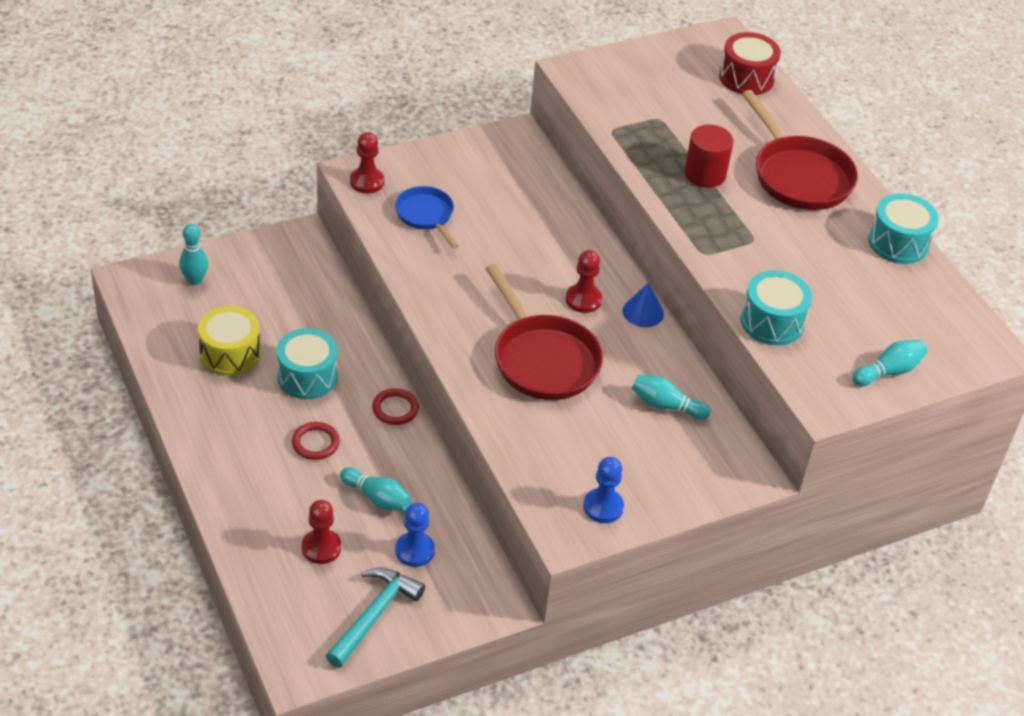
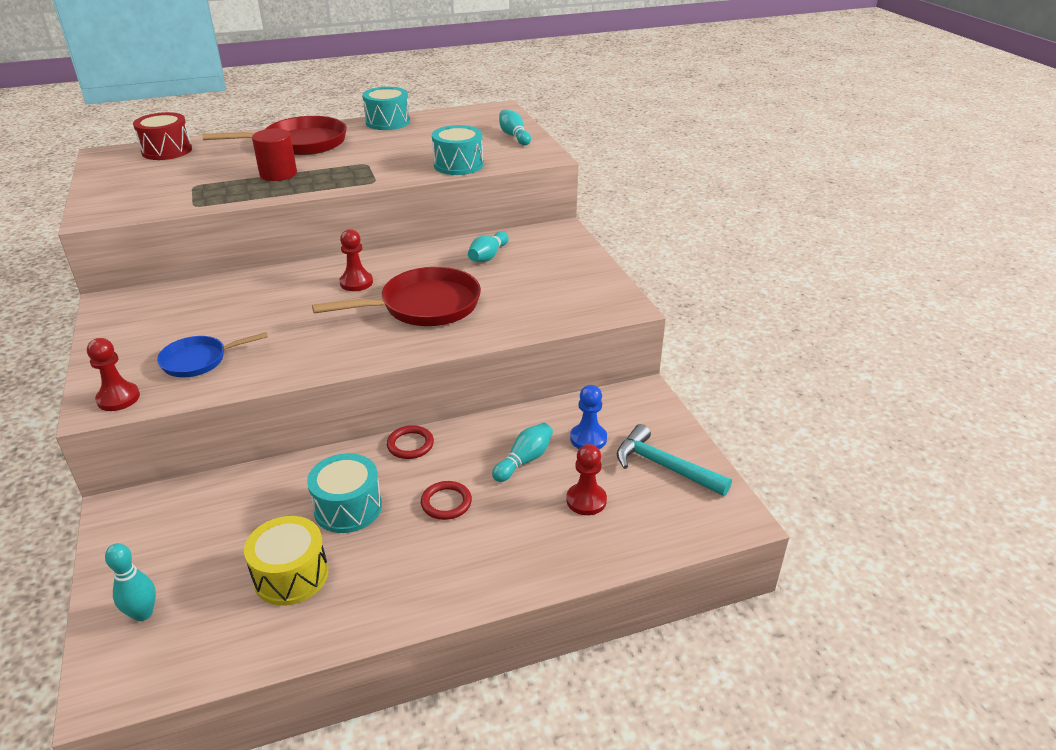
camera: 80 degrees left, 10 degrees down
blue pawn [583,457,624,523] -> none
blue cone [623,282,664,327] -> none

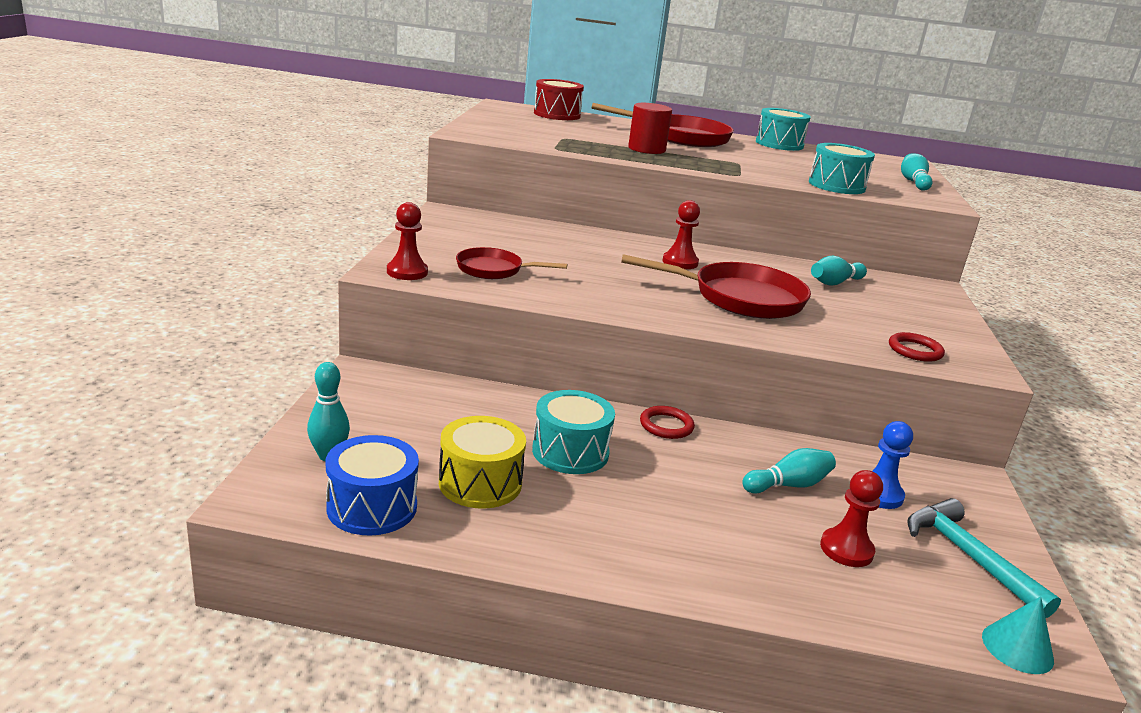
camera: 25 degrees right, 10 degrees down
blue pan [157,332,268,377] -> red pan [456,247,567,279]
red ring [421,481,472,520] -> red ring moved to [889,332,945,362]
none -> blue drum [326,435,419,535]
none -> turquoise cone [982,596,1054,674]

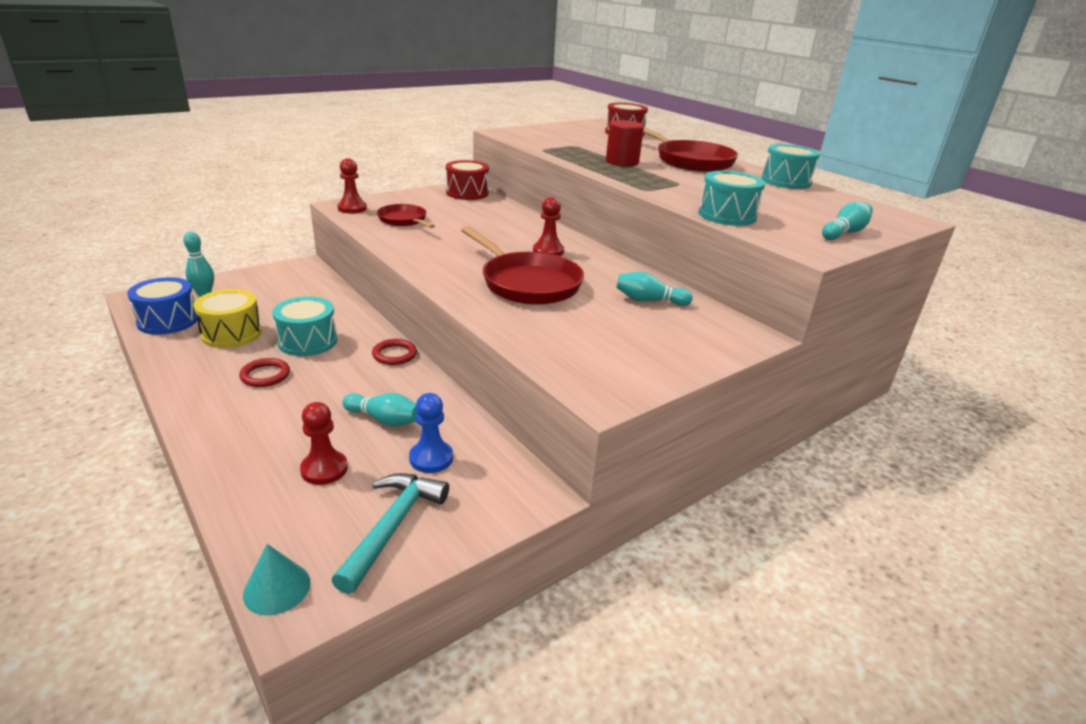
camera: 45 degrees right, 5 degrees up
red ring [889,332,945,362] -> red ring moved to [239,358,290,387]
none -> red drum [446,160,489,200]

